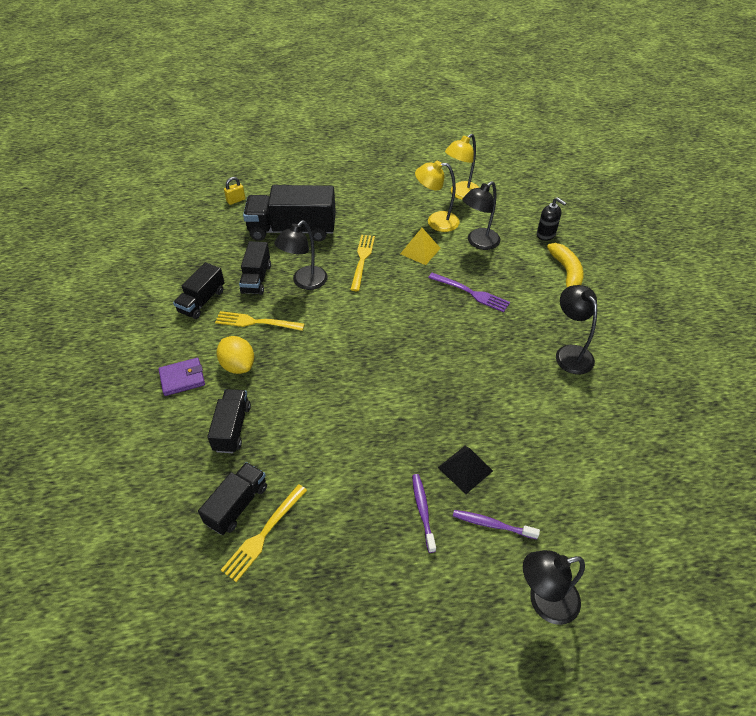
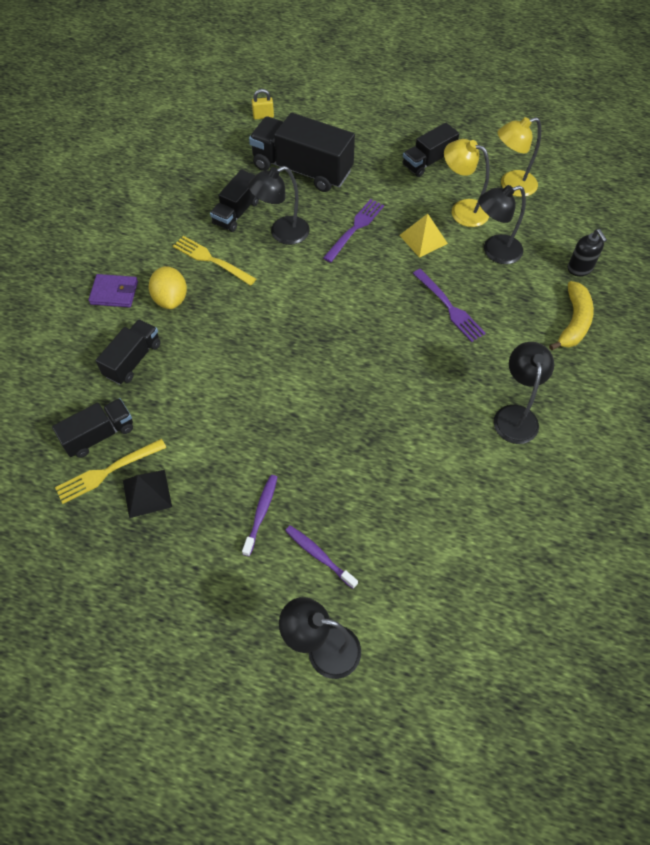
camera: 25 degrees right, 10 degrees up
black truck [173,262,225,319] -> black truck moved to [403,123,459,177]
yellow fork [350,235,375,291] -> purple fork [323,199,384,263]
black pyramid [438,446,493,494] -> black pyramid moved to [123,470,172,518]

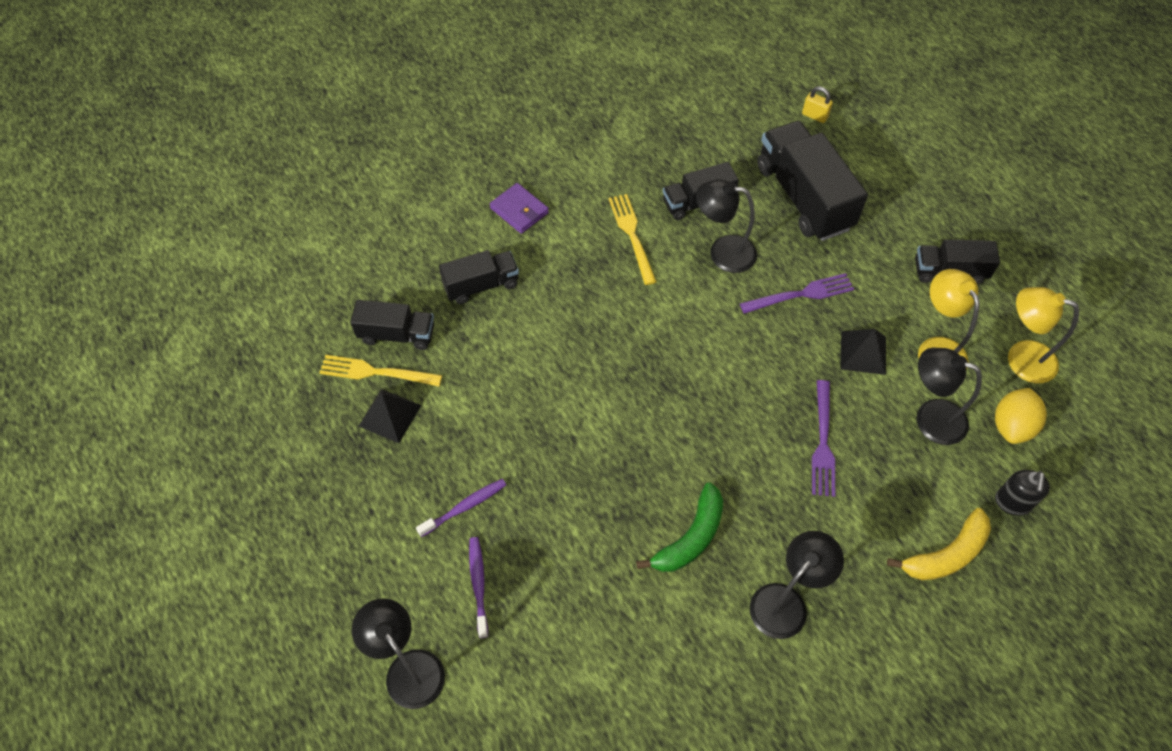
camera: 40 degrees right, 0 degrees up
yellow lemon [149,266,187,309] -> yellow lemon moved to [995,388,1047,444]
yellow pyramid [399,214,448,258] -> black pyramid [840,329,886,375]
none -> green banana [636,482,723,572]

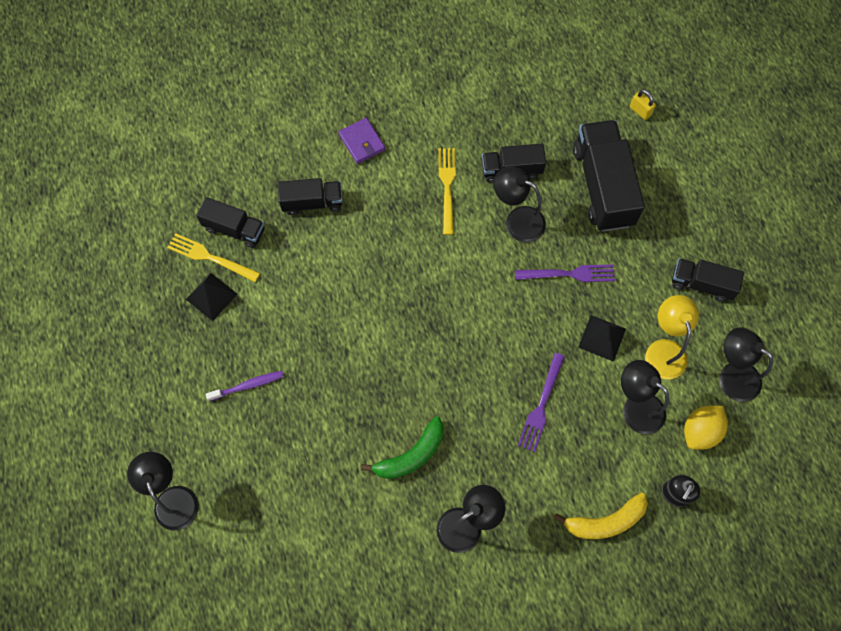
camera: 15 degrees right, 10 degrees up
purple toothbrush [469,537,488,638] -> none
yellow lamp [1008,287,1079,383] -> black lamp [719,327,773,402]

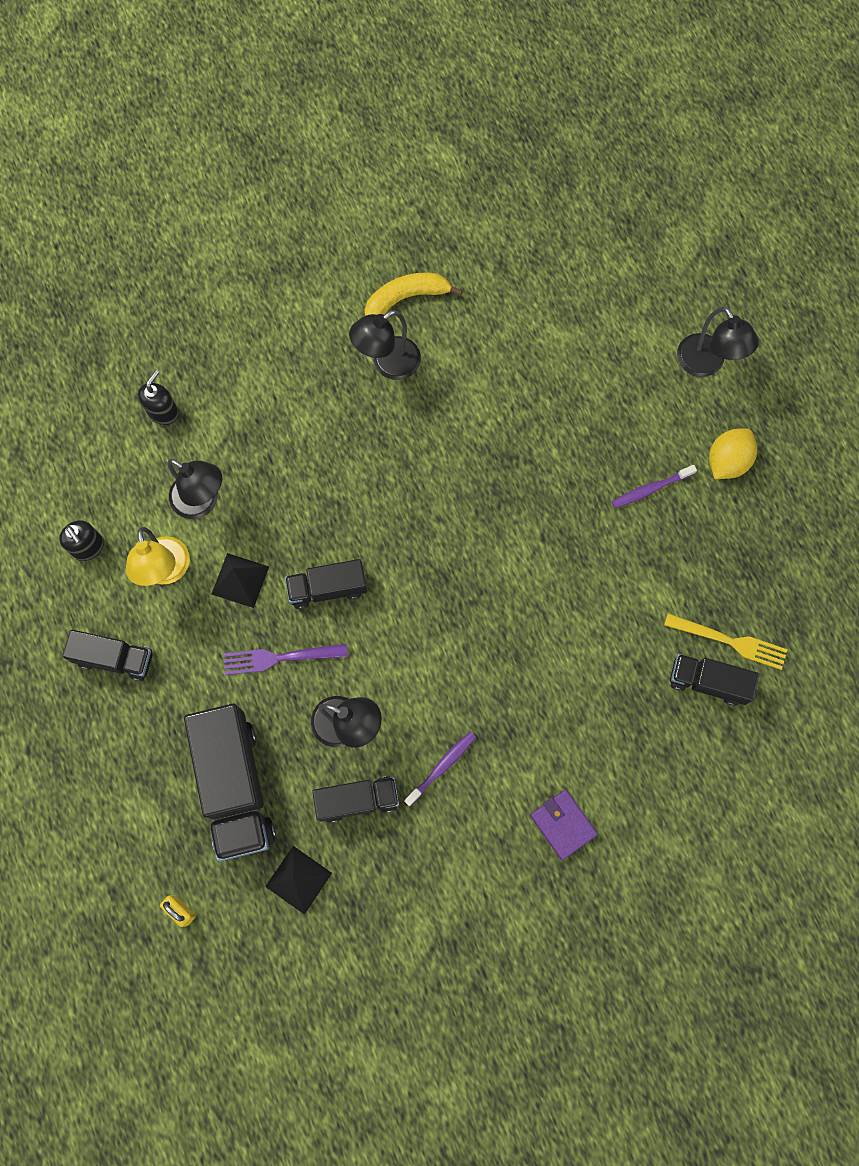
camera: 175 degrees right, 5 degrees up
black pyramid [186,273,238,321] -> black pyramid moved to [265,846,332,915]
black truck [278,178,342,215] -> black truck moved to [285,559,367,609]
green banana [361,417,443,479] -> none
yellow fork [438,148,456,235] -> purple toothbrush [404,732,476,806]
purple fork [518,353,565,452] -> none
yellow banana [554,493,648,539] -> yellow banana moved to [365,273,463,316]
yellow lemon [684,406,728,450] -> yellow lemon moved to [709,429,757,479]
black lamp [719,327,773,402] -> black soap dispenser [59,520,104,561]

